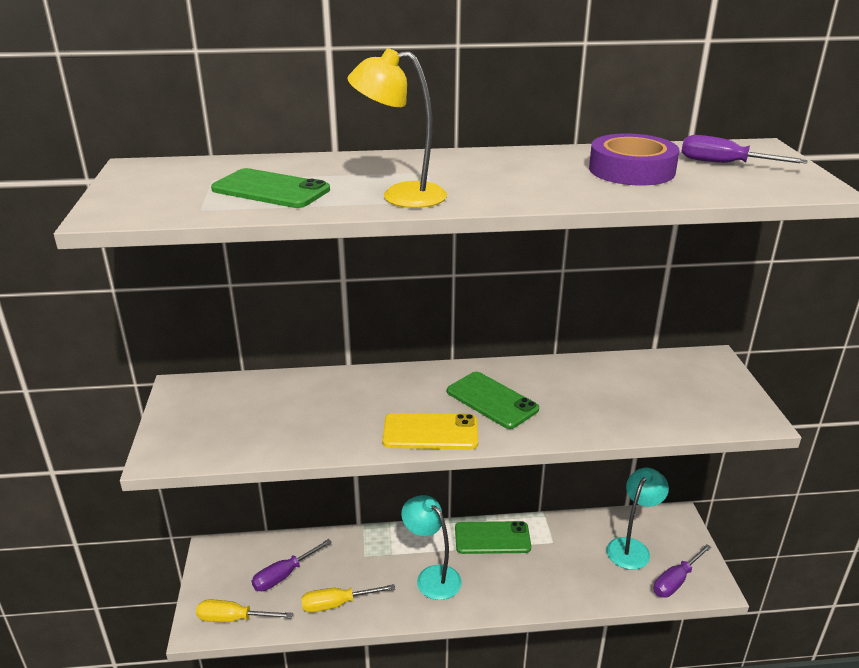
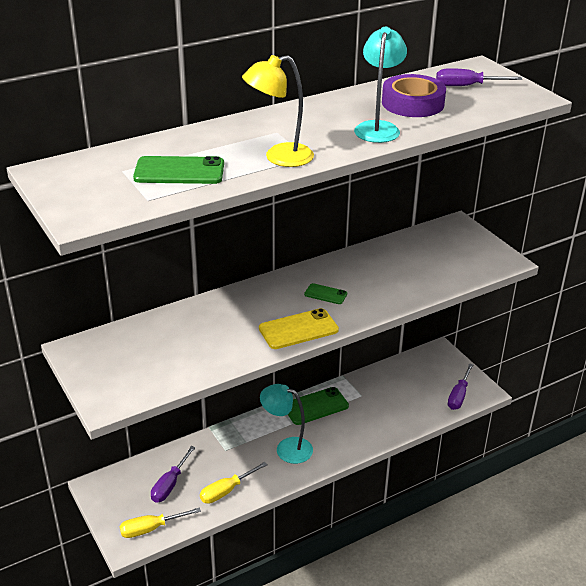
camera: 25 degrees left, 5 degrees up
green phone [447,372,539,429] -> green phone [304,283,347,304], size x0.57
turquoise lamp [606,468,669,570] -> turquoise lamp moved to [354,27,407,143]

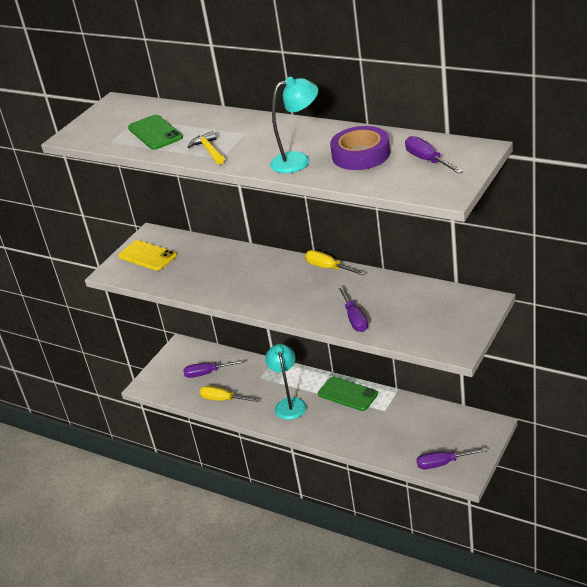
camera: 65 degrees right, 0 degrees up
yellow screwdriver [120,507,201,538] -> yellow screwdriver moved to [305,250,365,275]
yellow lamp [242,55,314,167] -> yellow hammer [188,131,225,165]
yellow phone [259,308,339,349] -> yellow phone moved to [118,240,177,271]
green phone [304,283,347,304] -> none
none -> purple screwdriver [338,286,368,332]

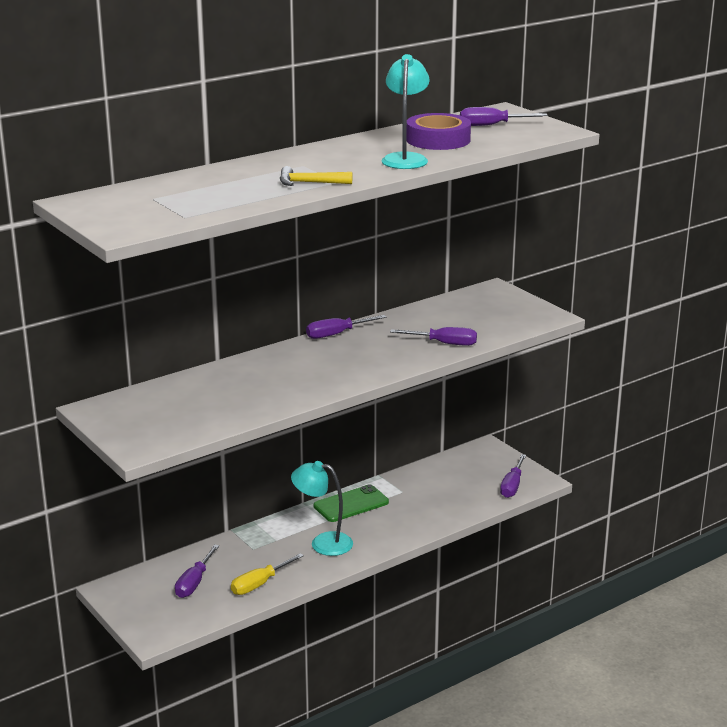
camera: 70 degrees left, 10 degrees down
yellow phone [118,240,177,271] -> none
green phone [128,115,183,150] -> none
yellow screwdriver [305,250,365,275] -> purple screwdriver [306,315,386,339]

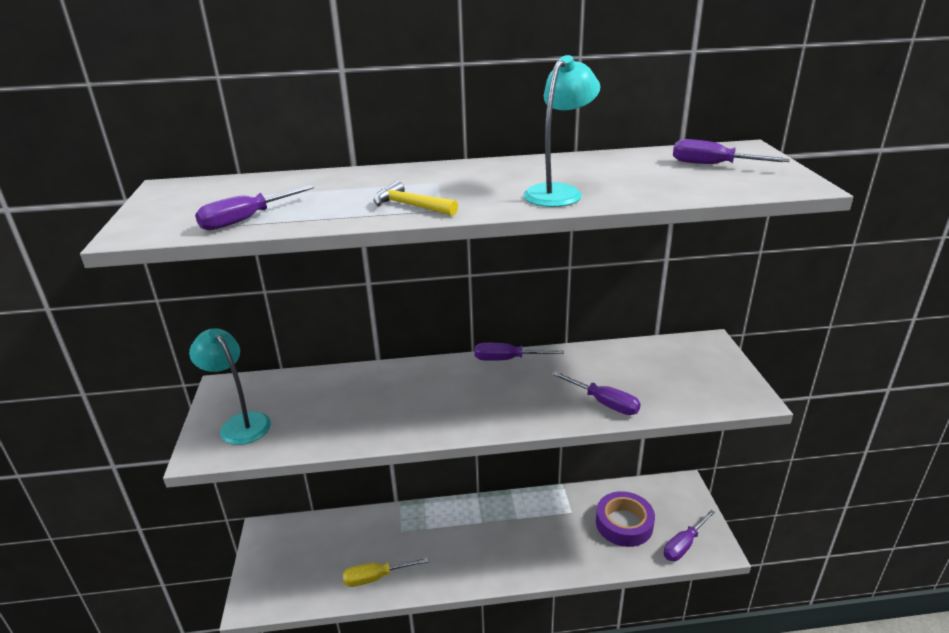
camera: 30 degrees right, 5 degrees up
purple screwdriver [175,544,219,598] -> purple screwdriver moved to [195,185,314,230]
turquoise lamp [291,461,353,556] -> turquoise lamp moved to [189,328,271,445]
green phone [314,484,389,522] -> none
purple tape [407,113,471,150] -> purple tape moved to [596,491,655,547]

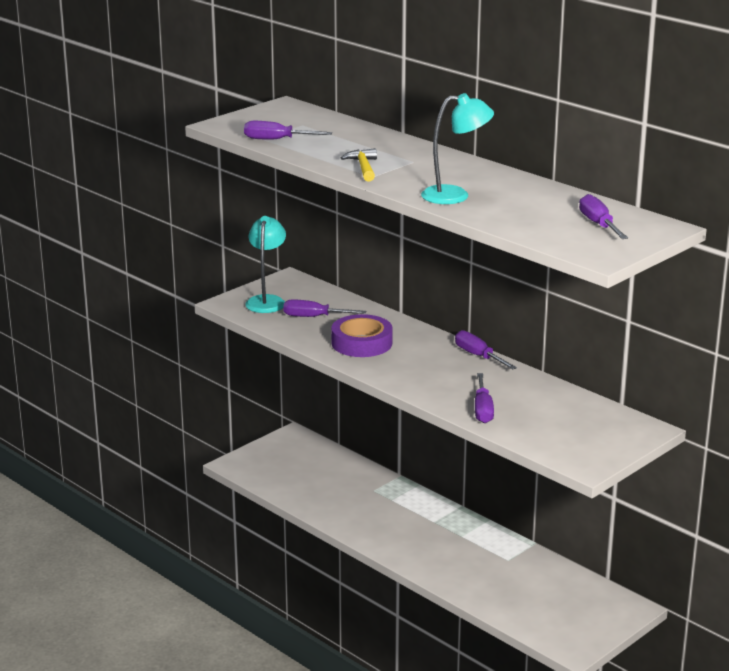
camera: 50 degrees right, 5 degrees down
yellow screwdriver [343,557,429,587] -> none
purple tape [596,491,655,547] -> purple tape moved to [331,314,393,357]
purple screwdriver [664,510,715,561] -> purple screwdriver moved to [283,299,366,317]

